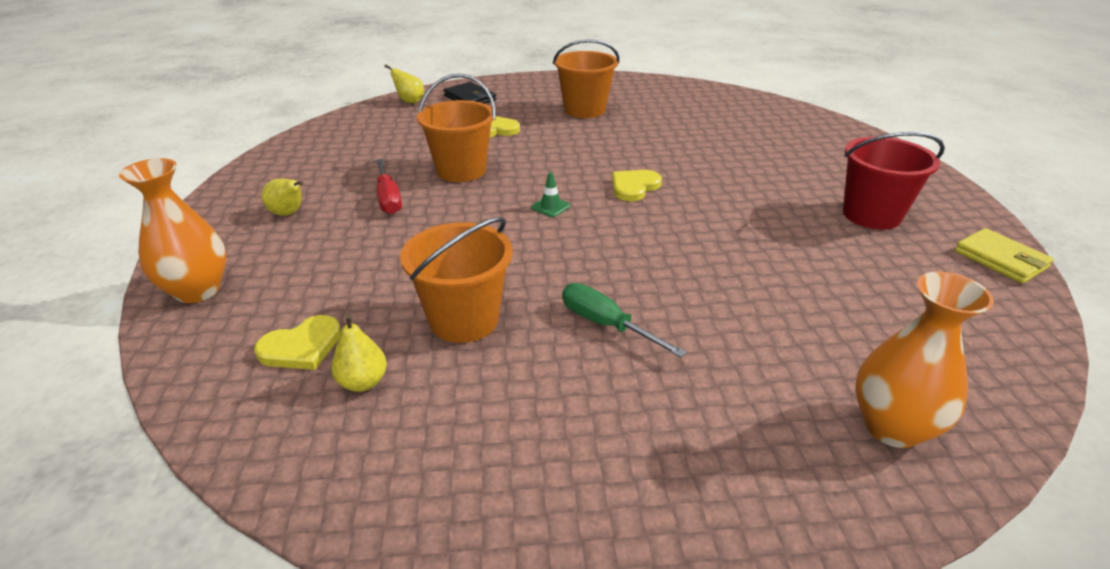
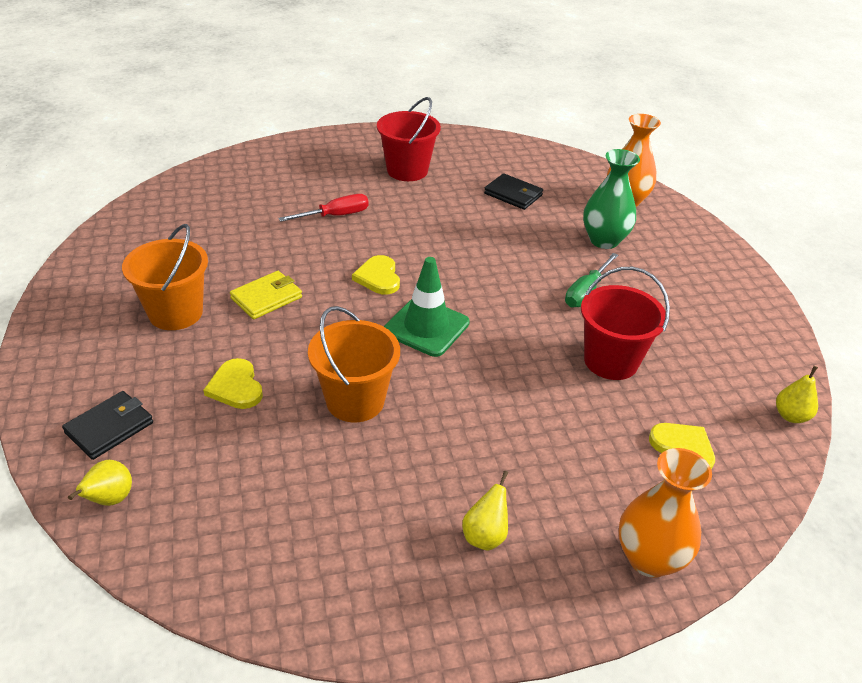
camera: 100 degrees left, 5 degrees up
yellow pear [331,314,387,392] -> yellow pear moved to [776,366,818,423]
red screwdriver [376,159,402,214] -> red screwdriver moved to [278,194,369,222]
orange bucket [400,217,513,343] -> red bucket [581,267,670,380]
green traffic cone [531,172,571,217] -> green traffic cone [384,257,470,357], size x2.29
yellow heart [612,170,662,201] -> yellow heart turned 45 degrees clockwise [352,255,400,295]
yellow wallet [955,228,1053,284] -> yellow wallet moved to [230,271,302,319]
none -> black wallet [484,173,543,210]
none -> green vase [583,149,640,249]

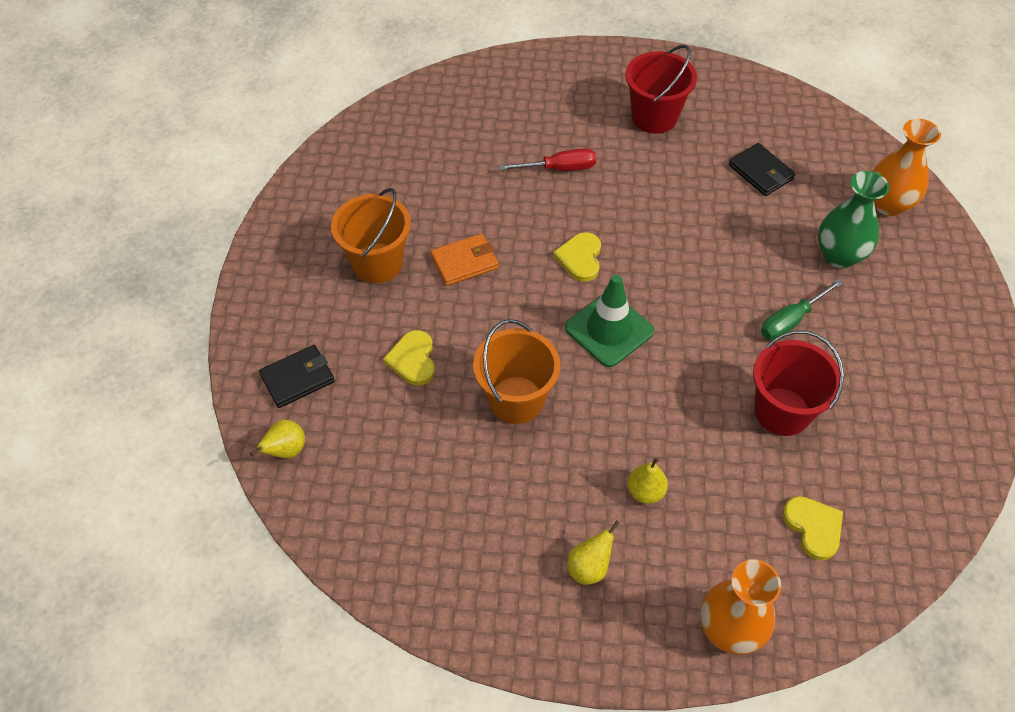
camera: 20 degrees right, 15 degrees up
yellow wallet [230,271,302,319] -> orange wallet [430,233,499,286]
yellow pear [776,366,818,423] -> yellow pear moved to [627,457,668,504]

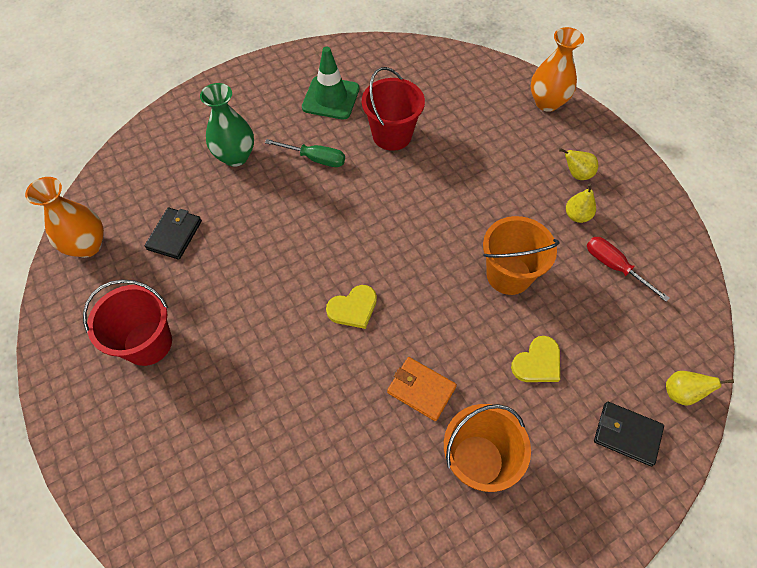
camera: 125 degrees left, 5 degrees up
red screwdriver [499,148,596,171] -> red screwdriver moved to [587,237,670,302]
green traffic cone [565,275,654,367] -> green traffic cone moved to [302,47,359,119]
yellow pear [627,457,668,504] -> yellow pear moved to [566,184,596,223]
yellow heart [782,496,843,560] -> none
orange vase [872,119,941,216] -> orange vase moved to [25,177,104,258]

